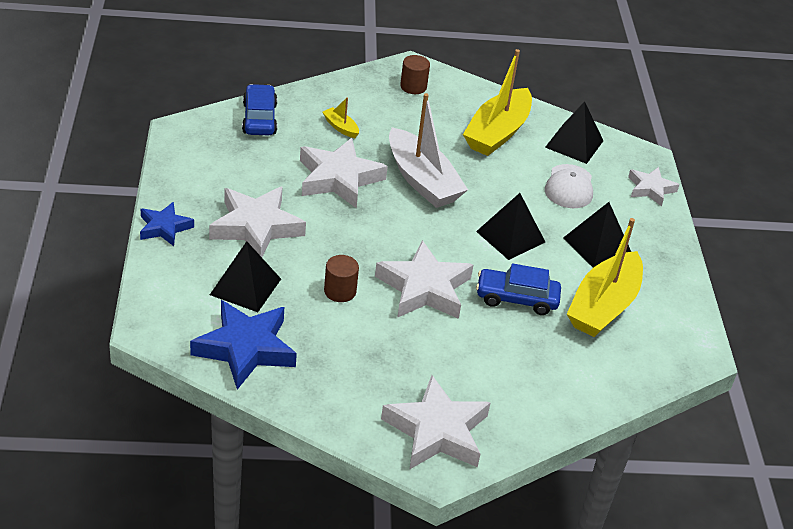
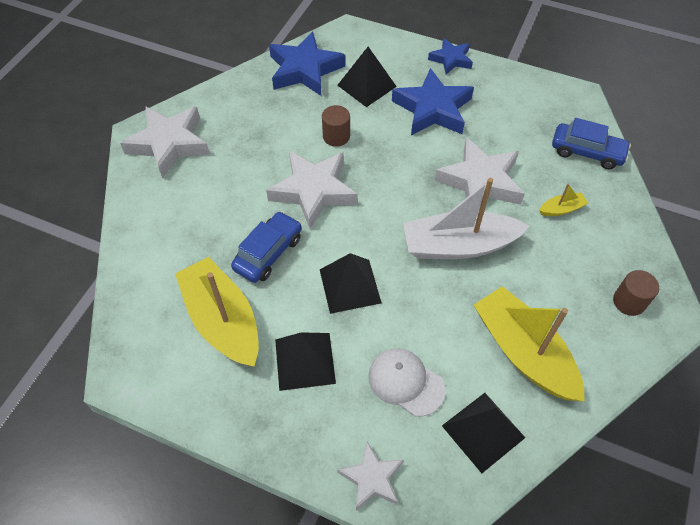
camera: 120 degrees right, 15 degrees up
white star [209,187,306,257] -> blue star [392,68,474,135]

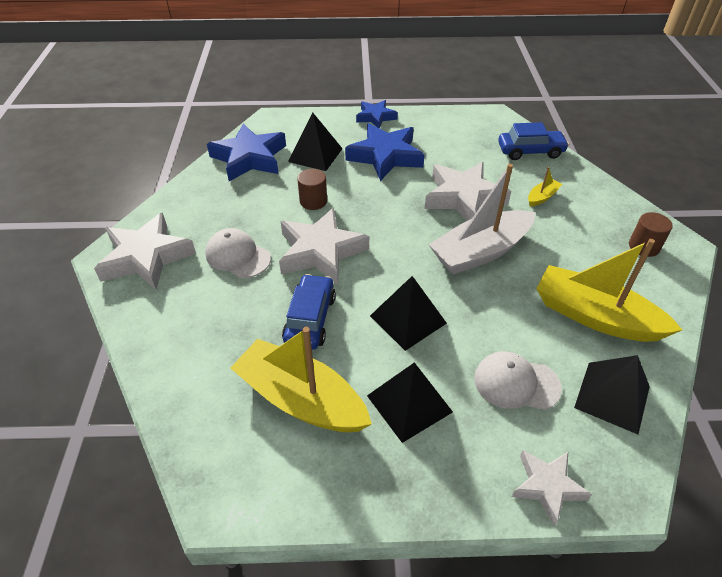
camera: 25 degrees left, 10 degrees down
none -> white cap [205,228,271,278]

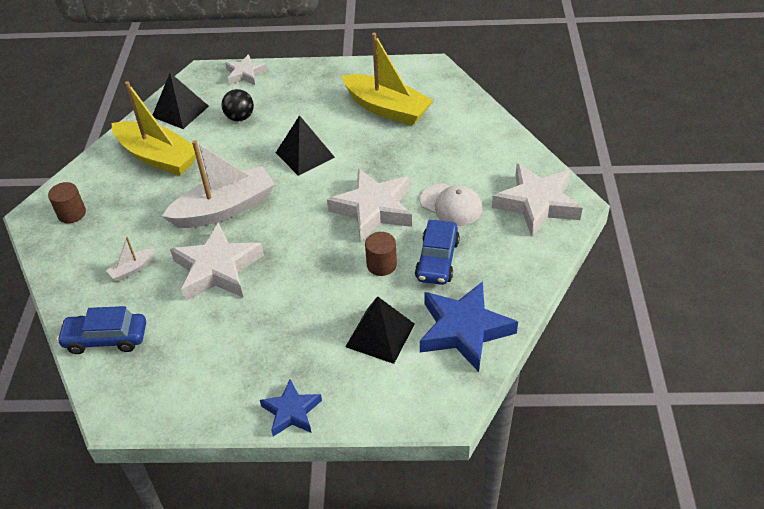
camera: 175 degrees left, 0 degrees up
blue car [282,274,336,350] -> blue car moved to [415,220,460,285]
blue star [345,123,424,181] -> none
black pyramid [367,362,453,443] -> none
white cap [474,351,562,410] -> black ball [221,89,254,121]
yellow boat [528,167,562,207] -> white boat [106,237,155,281]

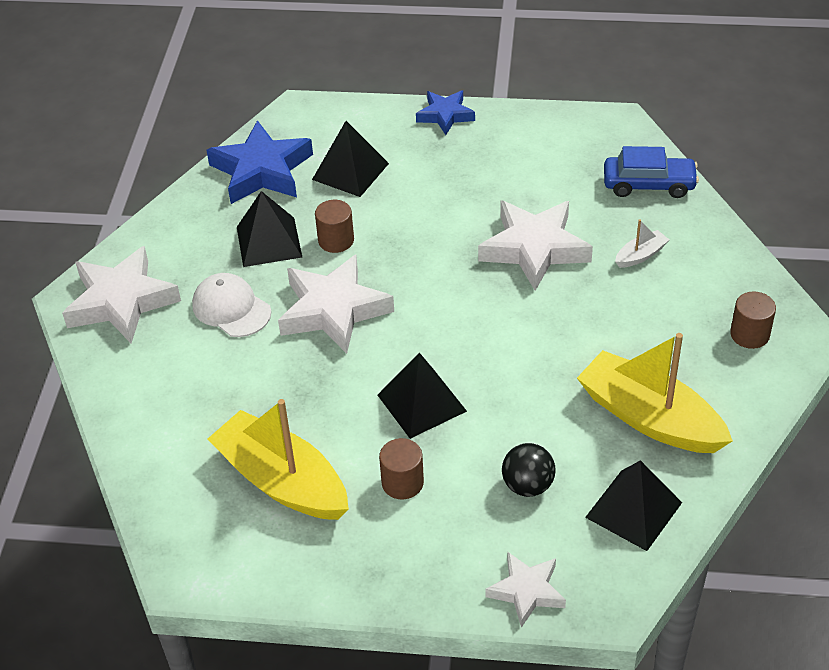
camera: 175 degrees left, 0 degrees up
white boat [162,140,275,228] -> none
blue car [415,220,460,285] -> black pyramid [237,191,302,267]
none -> brown cylinder [379,438,424,499]

